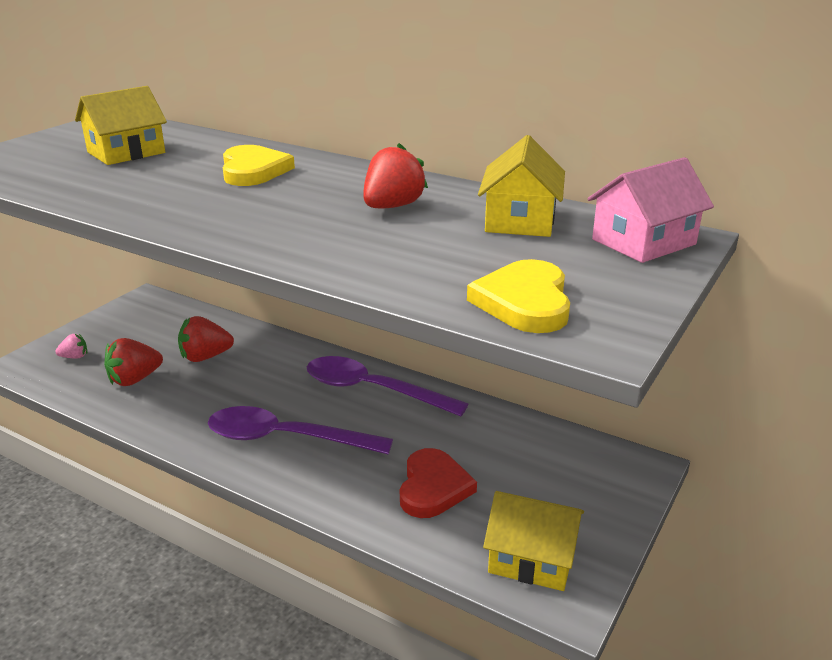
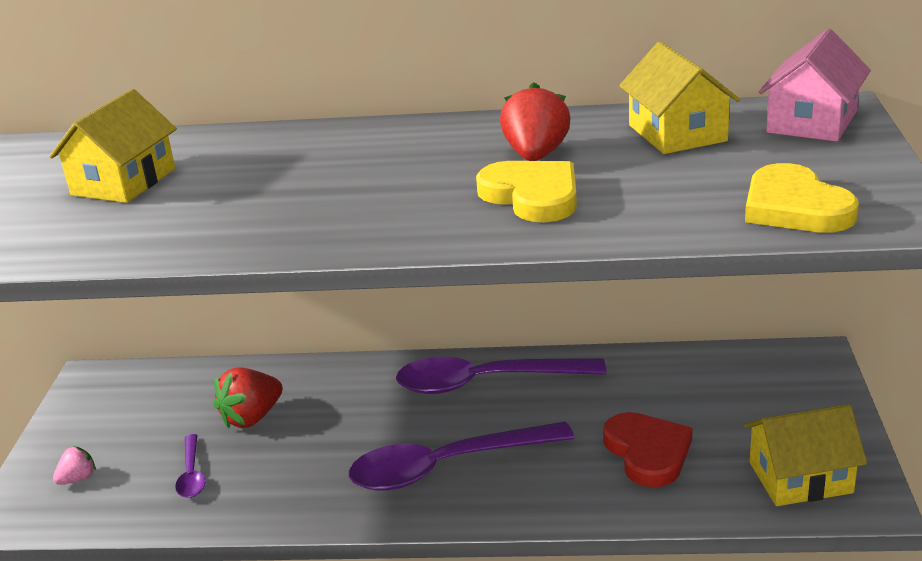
camera: 25 degrees left, 0 degrees up
red strawberry [104,338,163,386] -> purple spoon [175,434,205,498]
yellow heart [223,145,295,186] -> yellow heart moved to [476,161,577,222]

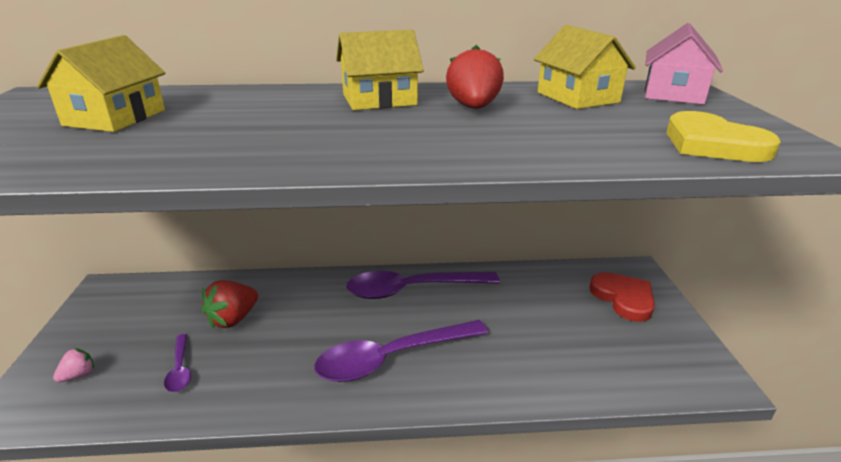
camera: 10 degrees left, 0 degrees up
yellow heart [476,161,577,222] -> none
red heart [603,412,693,487] -> red heart moved to [589,272,655,322]
yellow house [744,404,867,506] -> yellow house moved to [336,30,424,110]

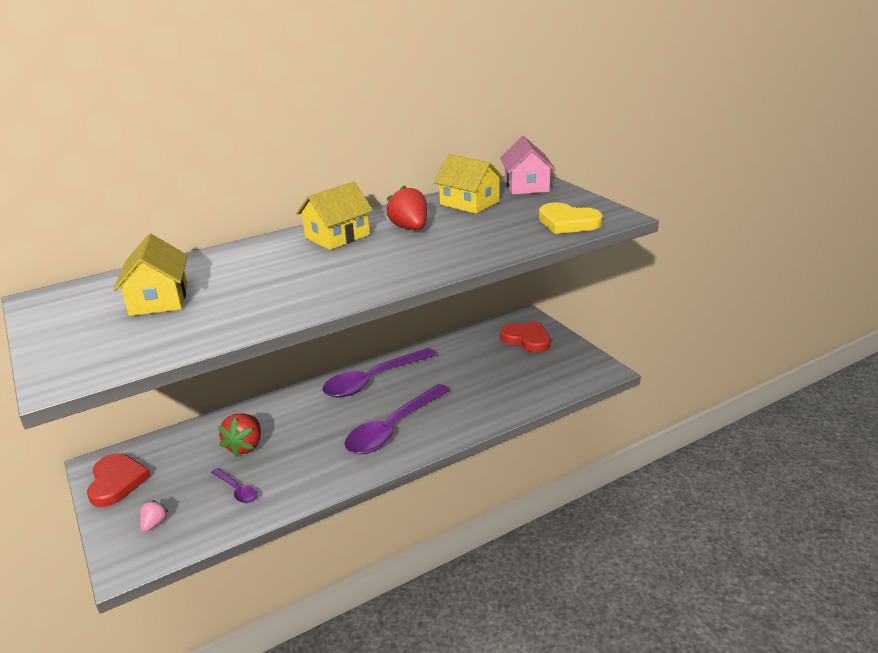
camera: 25 degrees left, 0 degrees up
none -> red heart [87,453,151,507]

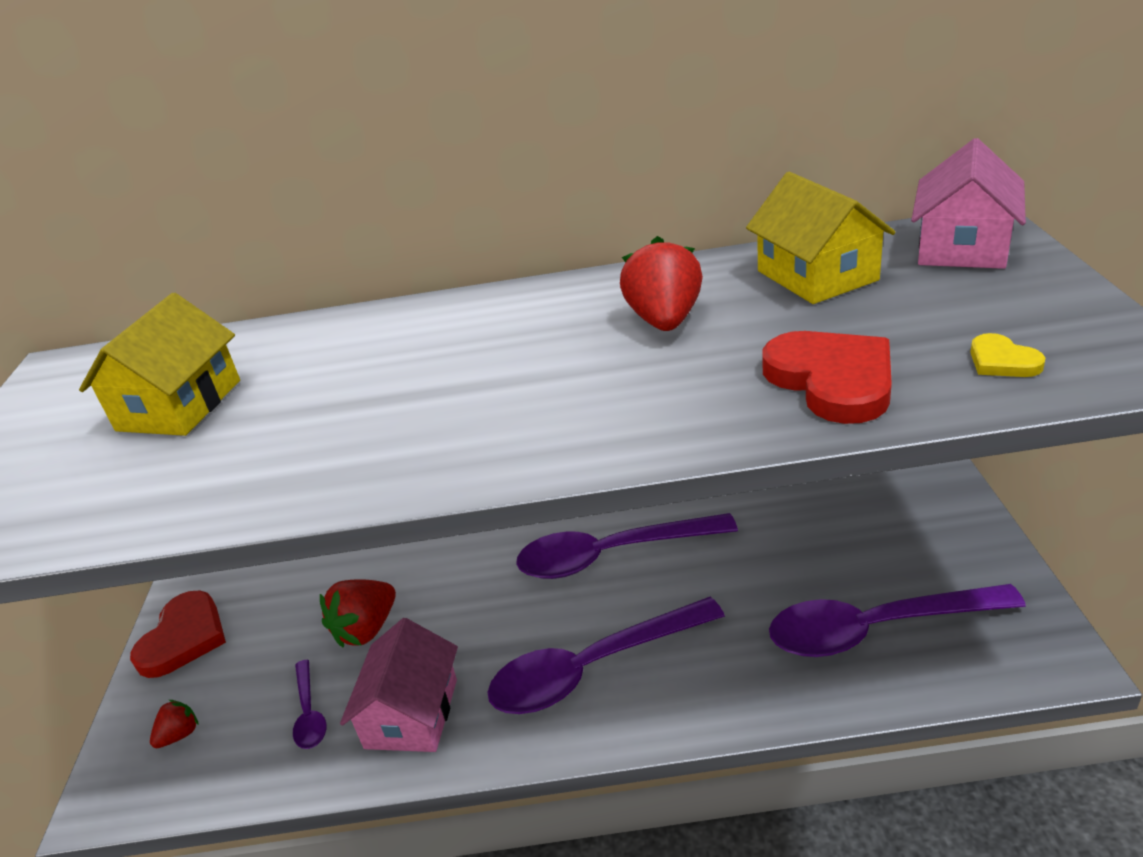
camera: 30 degrees right, 5 degrees up
pink strawberry [140,500,168,532] -> red strawberry [150,700,199,748]
yellow house [296,182,373,250] -> none
red heart [500,322,550,352] -> red heart moved to [762,331,892,424]
yellow heart [539,202,603,234] -> yellow heart [970,333,1045,377], size x0.49
none -> pink house [340,618,458,752]
none -> purple spoon [769,584,1026,657]

